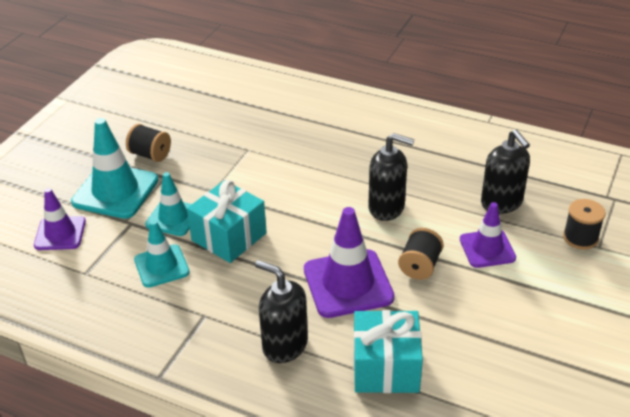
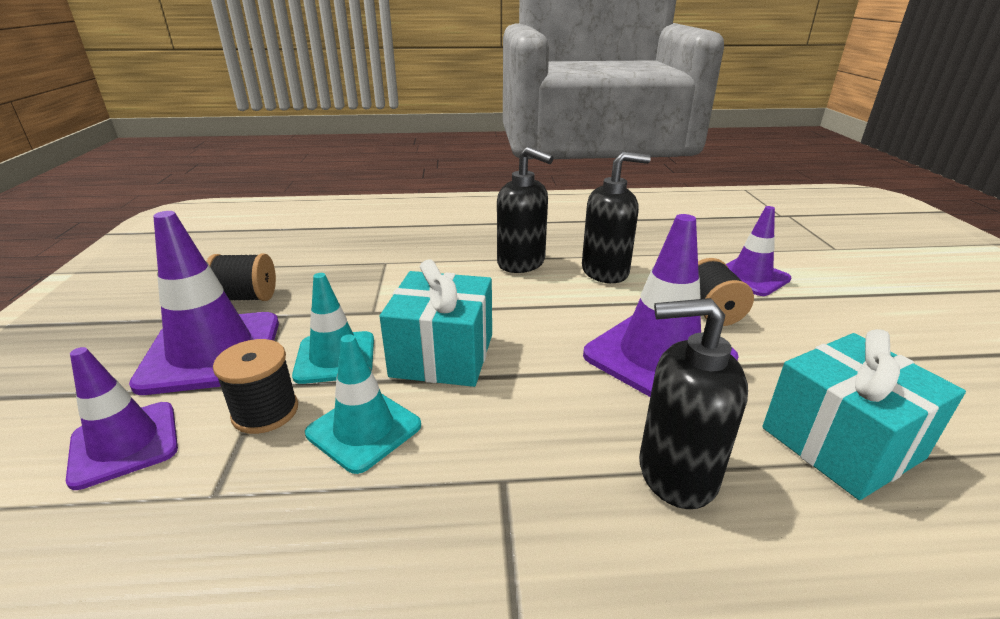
camera: 30 degrees left, 10 degrees down
turquoise traffic cone [71,118,158,219] -> purple traffic cone [129,211,279,395]
black soap dispenser [481,130,530,214] -> black soap dispenser moved to [497,147,554,273]
black spool [563,199,606,250] -> black spool moved to [213,339,298,434]

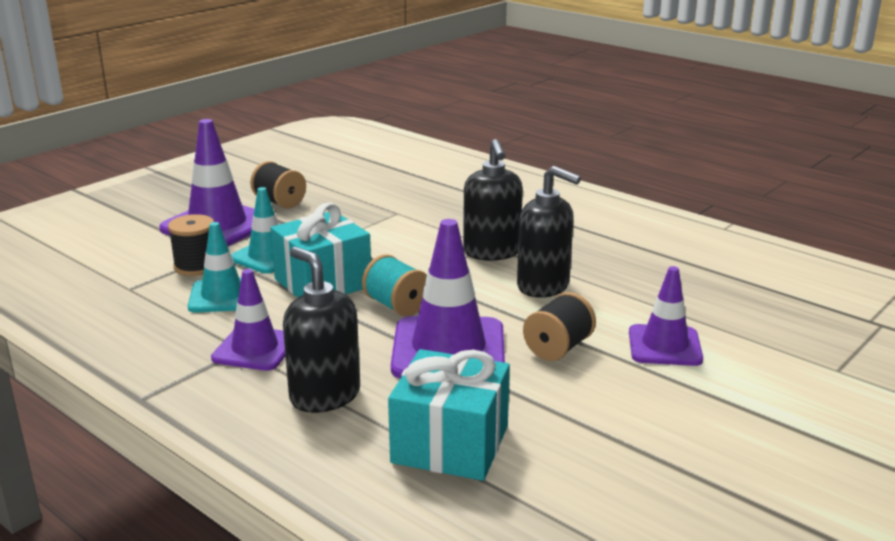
camera: 45 degrees right, 5 degrees down
purple traffic cone [66,347,178,490] -> purple traffic cone moved to [211,269,285,371]
none -> turquoise spool [362,254,427,316]

